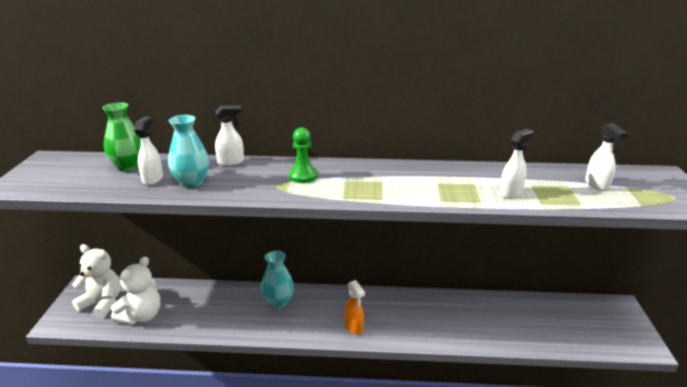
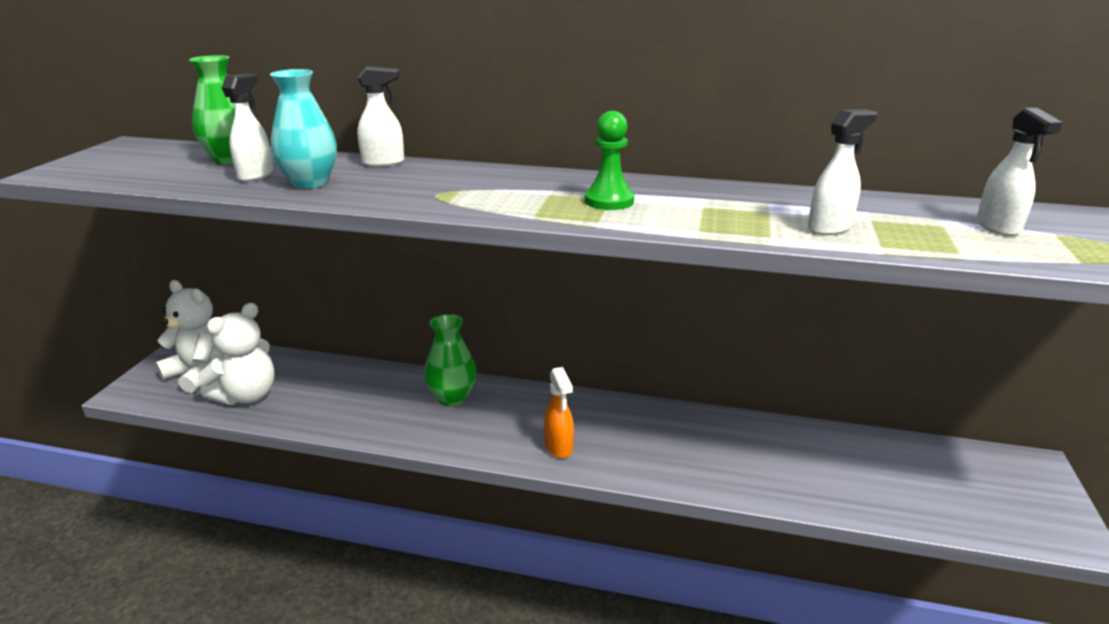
camera: 10 degrees right, 0 degrees up
turquoise vase [261,251,294,308] -> green vase [424,314,477,407]
green pawn [289,127,318,183] -> green pawn moved to [584,111,634,210]

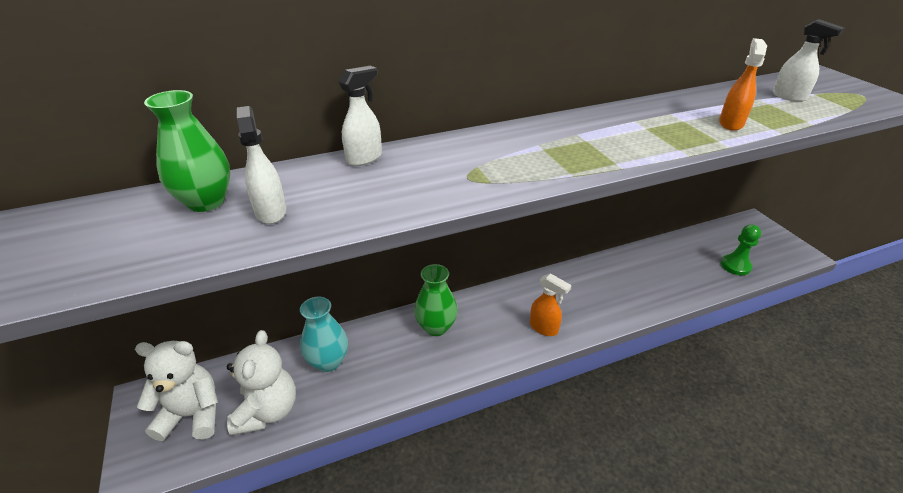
camera: 35 degrees left, 10 degrees up
turquoise vase [270,69,337,188] -> turquoise vase moved to [300,297,348,372]
green pawn [584,111,634,210] -> green pawn moved to [721,224,761,275]
white spray bottle [808,109,877,235] -> orange spray bottle [719,38,767,131]

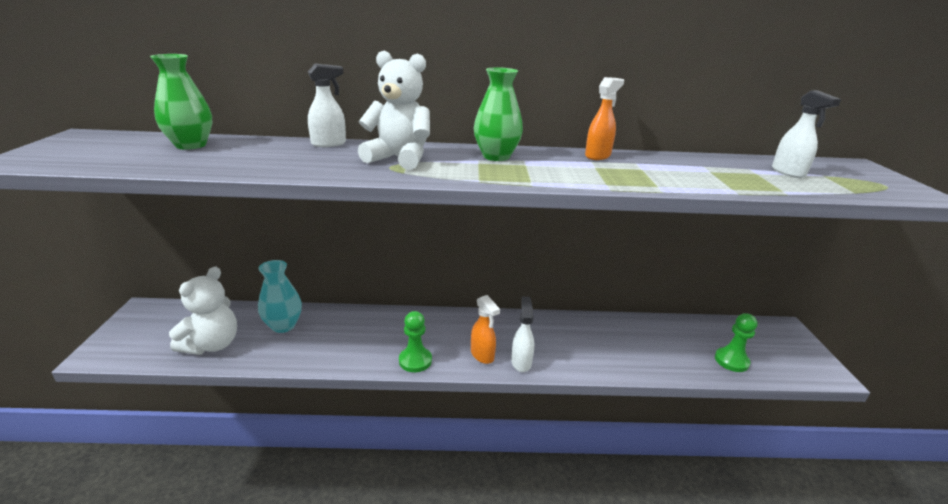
camera: 20 degrees right, 10 degrees down
white teddy bear [135,341,218,441] -> white teddy bear moved to [358,51,430,170]
white spray bottle [237,106,286,224] -> white spray bottle moved to [511,297,534,372]
green vase [414,264,458,336] -> green vase moved to [474,67,523,161]
orange spray bottle [719,38,767,131] -> orange spray bottle moved to [585,77,624,160]
none -> green pawn [399,311,432,372]

